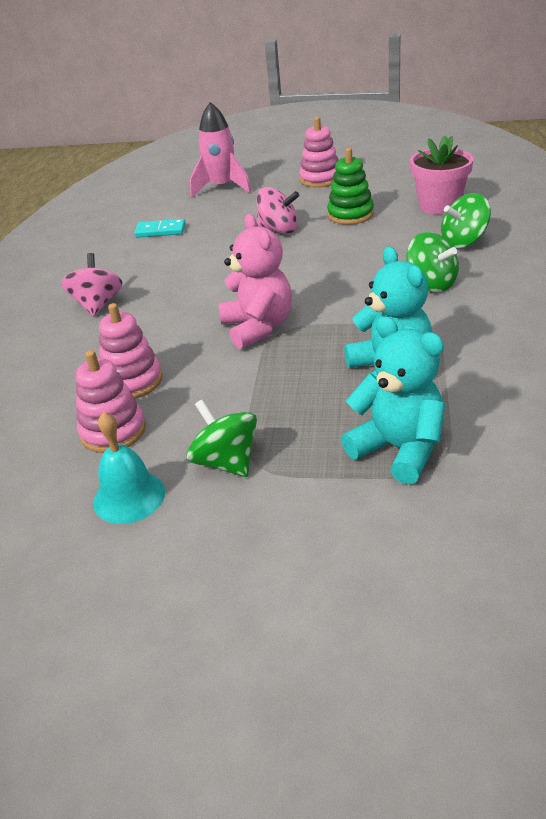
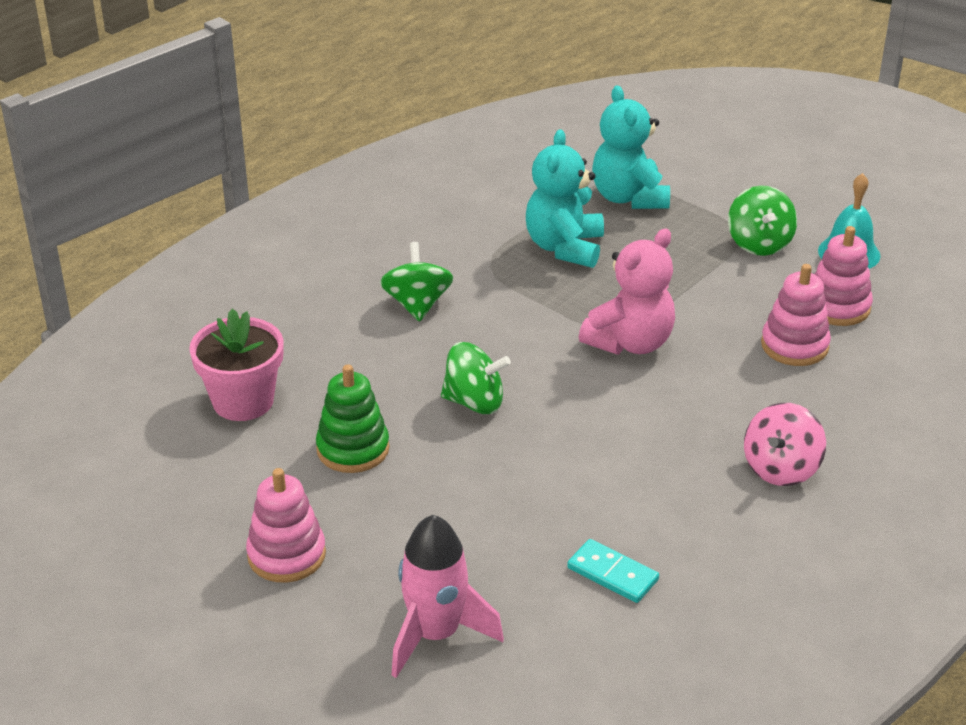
camera: 150 degrees left, 0 degrees up
pink teddy bear [219,214,292,349] -> pink teddy bear turned 150 degrees counterclockwise [579,229,675,355]
pink spinning top [257,187,299,234] -> none
green spinning top [441,193,491,248] -> green spinning top moved to [441,342,511,414]

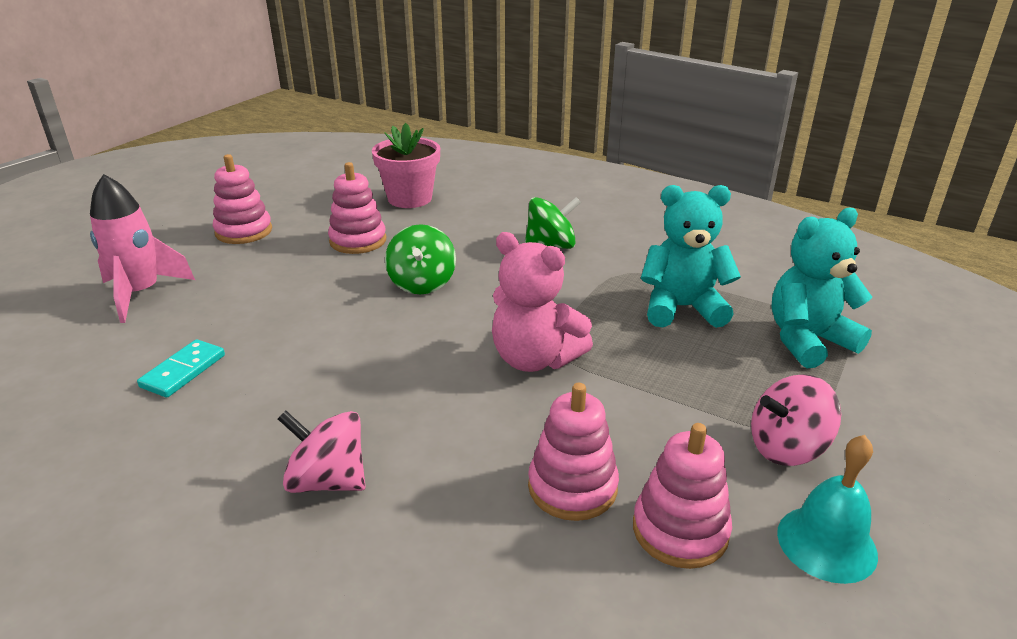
camera: 80 degrees right, 5 degrees down
green stacking toy [316,364,389,473] -> pink stacking toy [328,162,386,254]
green spinning top [728,185,797,256] -> pink spinning top [751,374,841,466]

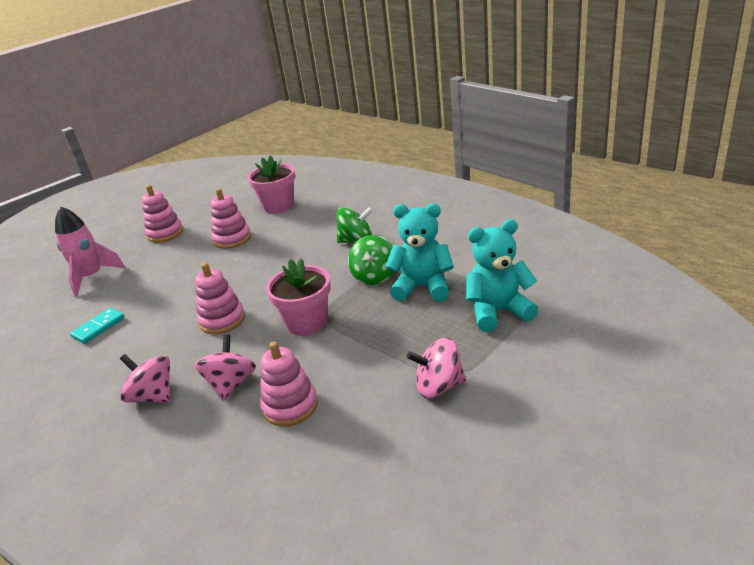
camera: 15 degrees right, 0 degrees up
green spinning top [385,224,456,295] -> green spinning top moved to [348,235,394,285]
pink teddy bear [492,232,593,372] -> pink flower pot [266,258,331,336]
pink stacking toy [633,423,732,569] -> pink stacking toy moved to [195,263,245,334]
turquoise bell [777,435,878,584] -> none
none -> pink spinning top [194,334,256,401]

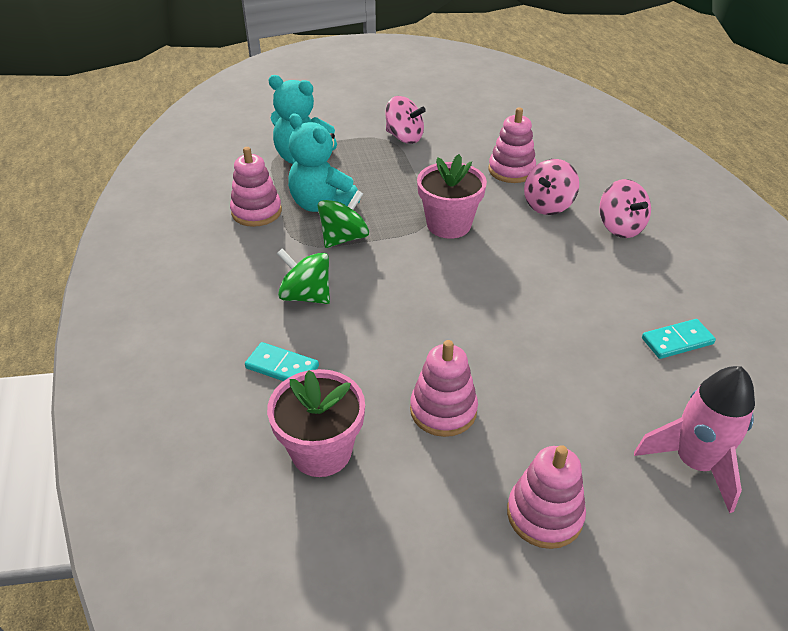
camera: 150 degrees left, 10 degrees up
pink stacking toy [195,263,245,334] -> pink stacking toy moved to [230,147,282,227]
none -> turquoise domino [245,342,319,381]

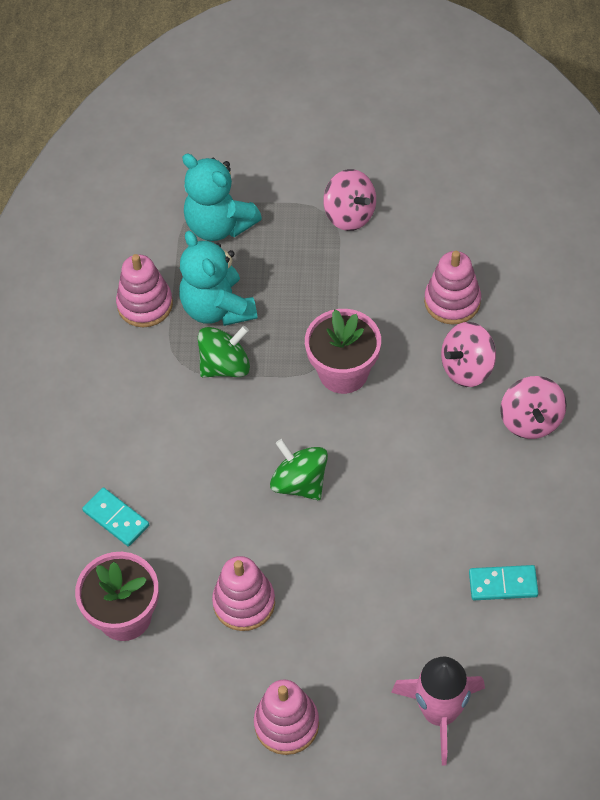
camera: 20 degrees right, 15 degrees up
green spinning top [277,249,330,304] -> green spinning top moved to [270,439,328,500]

